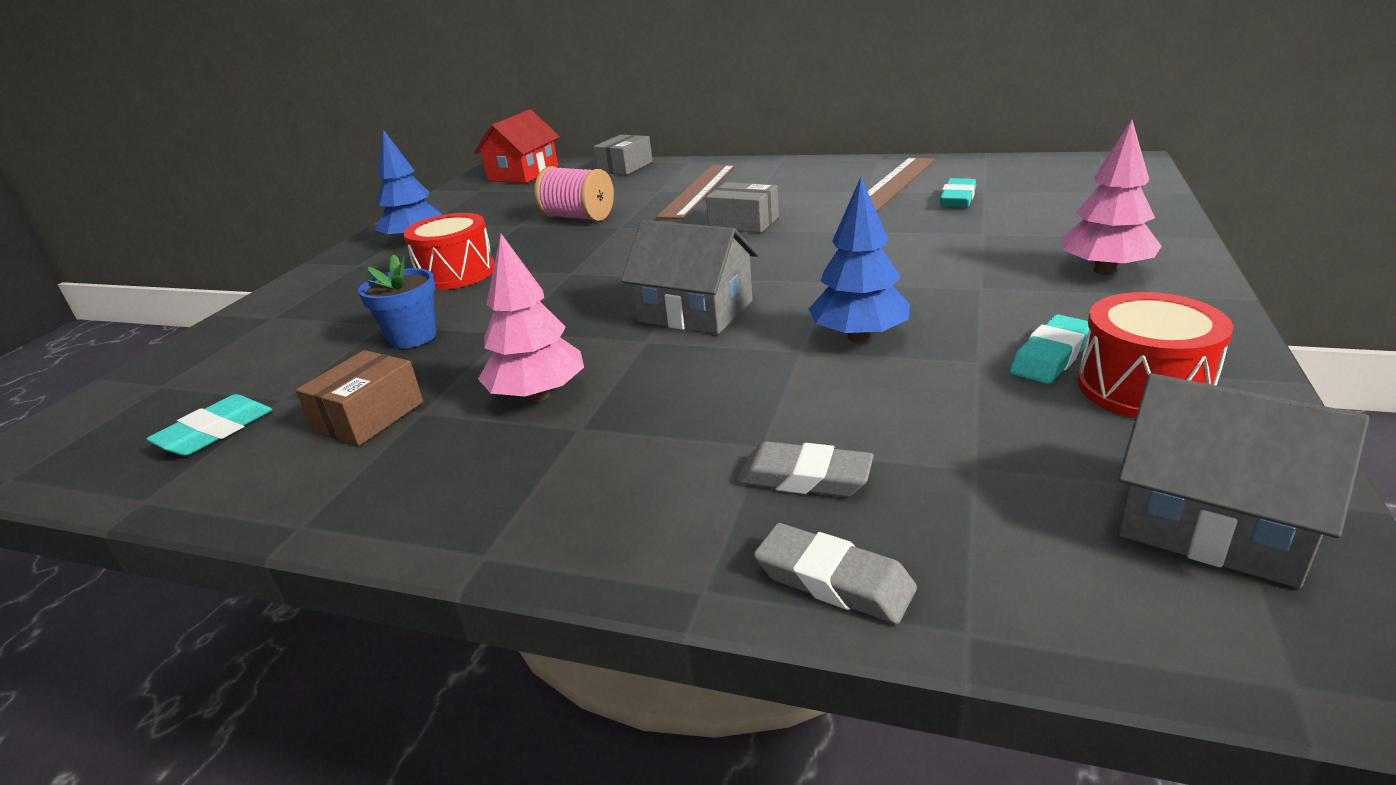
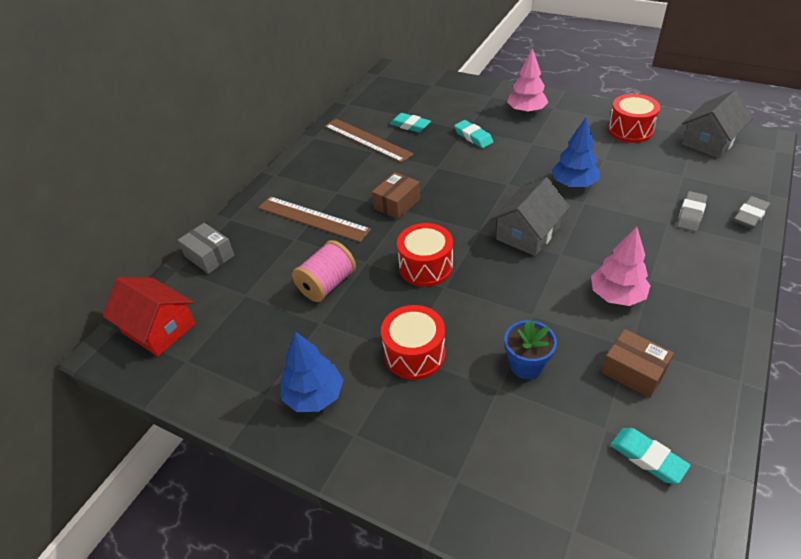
camera: 80 degrees left, 15 degrees up
grey box [706,182,779,233] -> brown box [372,172,420,219]
turquoise eraser [1010,314,1089,384] -> turquoise eraser moved to [454,120,493,148]
none -> red drum [397,223,453,287]

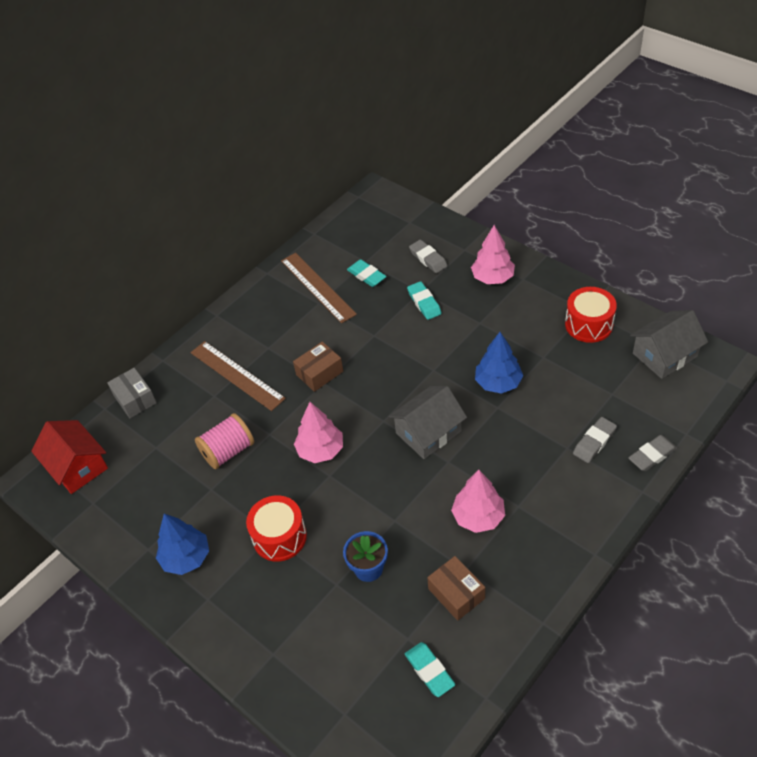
camera: 15 degrees right, 5 degrees up
red drum [397,223,453,287] -> pink tree [294,402,343,463]
none -> grey eraser [409,240,448,273]

